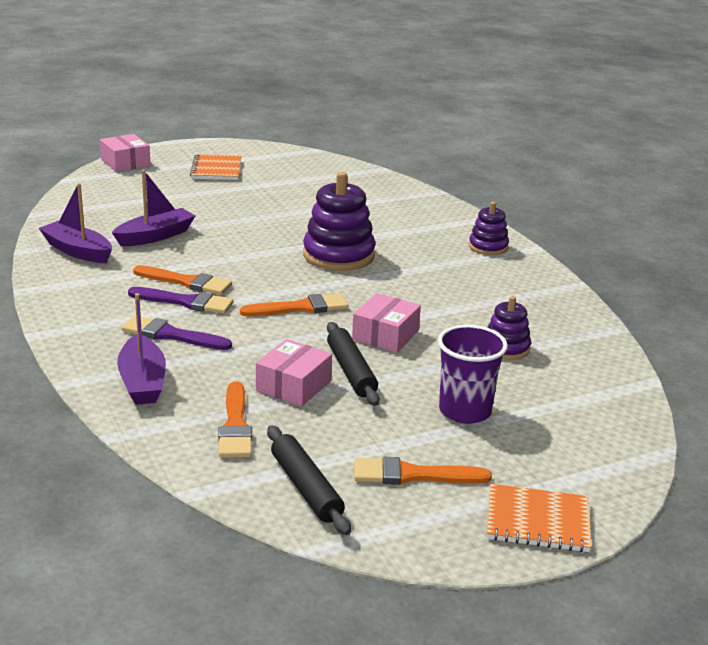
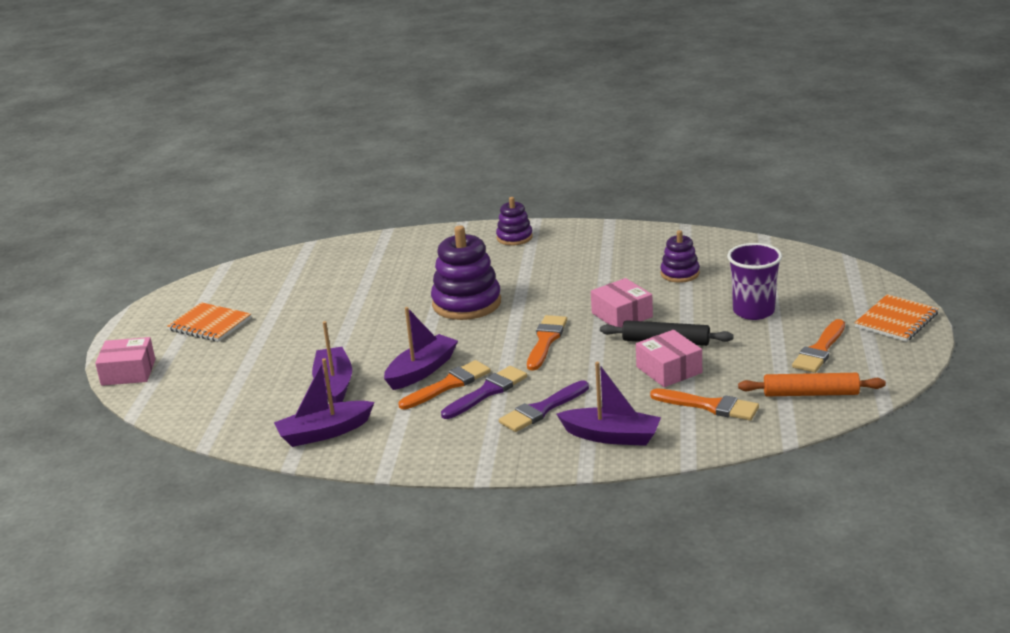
camera: 55 degrees left, 0 degrees up
black rolling pin [267,425,351,535] -> orange rolling pin [738,373,886,396]
none -> purple boat [384,307,458,390]

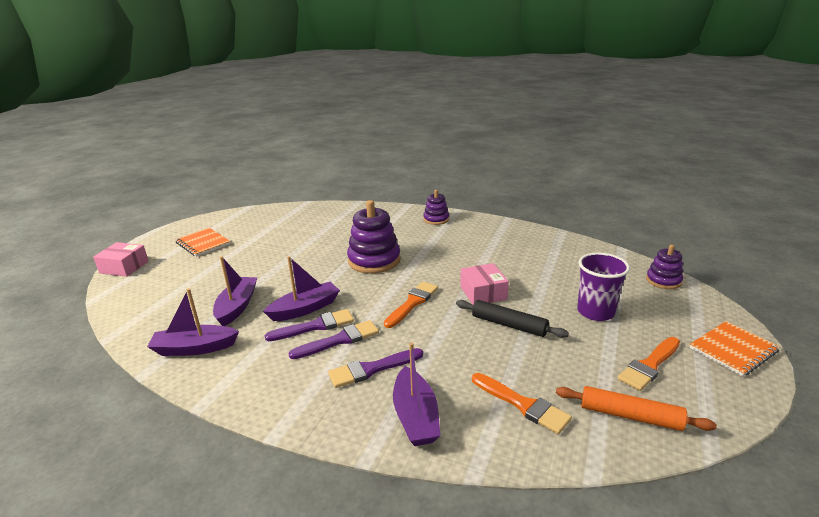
camera: 15 degrees right, 0 degrees up
orange brush [399,360,491,409] -> purple brush [265,309,354,341]
purple boat [556,362,661,446] -> purple boat turned 45 degrees clockwise [393,342,441,446]
pink box [636,330,702,387] -> none
purple stacking toy [661,230,700,283] -> purple stacking toy moved to [646,245,683,289]

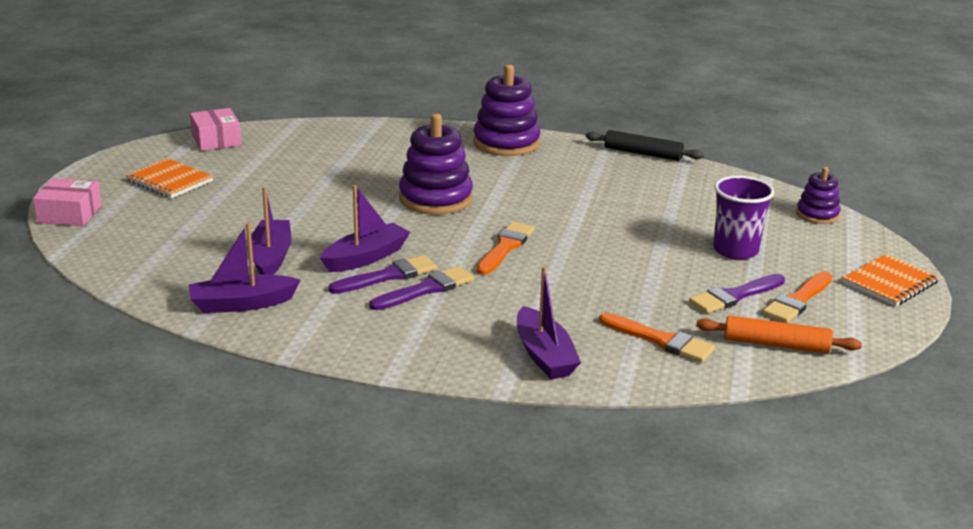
camera: 10 degrees left, 0 degrees up
purple brush [328,348,423,388] -> purple brush moved to [689,274,785,314]
purple stacking toy [423,190,449,225] -> purple stacking toy [473,64,540,156], size x1.76
black rolling pin [456,300,569,338] -> black rolling pin moved to [586,130,704,161]
pink box [460,263,509,305] -> pink box moved to [190,108,242,151]

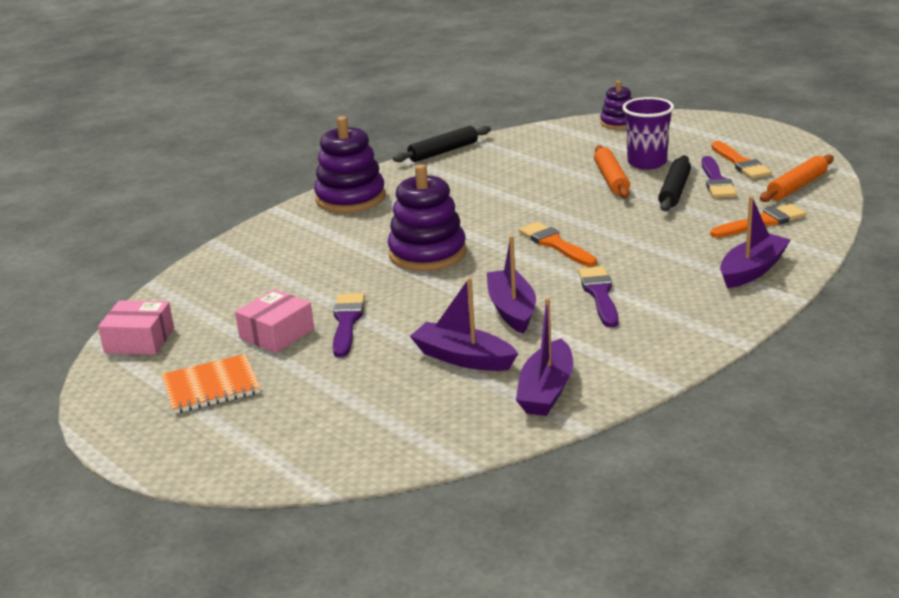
camera: 55 degrees left, 0 degrees up
pink box [33,178,102,226] -> pink box moved to [235,289,314,353]
purple brush [329,255,437,294] -> purple brush moved to [333,293,365,357]
purple boat [517,266,581,379] -> purple boat turned 60 degrees counterclockwise [720,196,790,288]
orange notebook [843,254,939,306] -> none
none -> orange rolling pin [594,145,630,198]
none -> black rolling pin [658,155,691,211]

